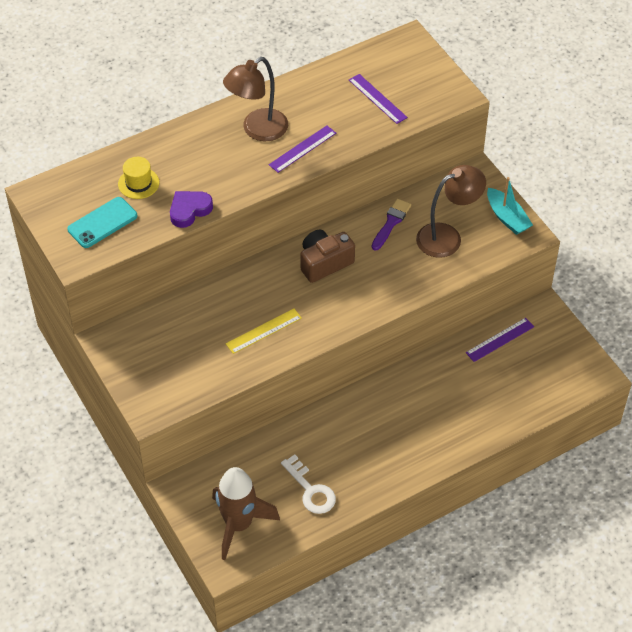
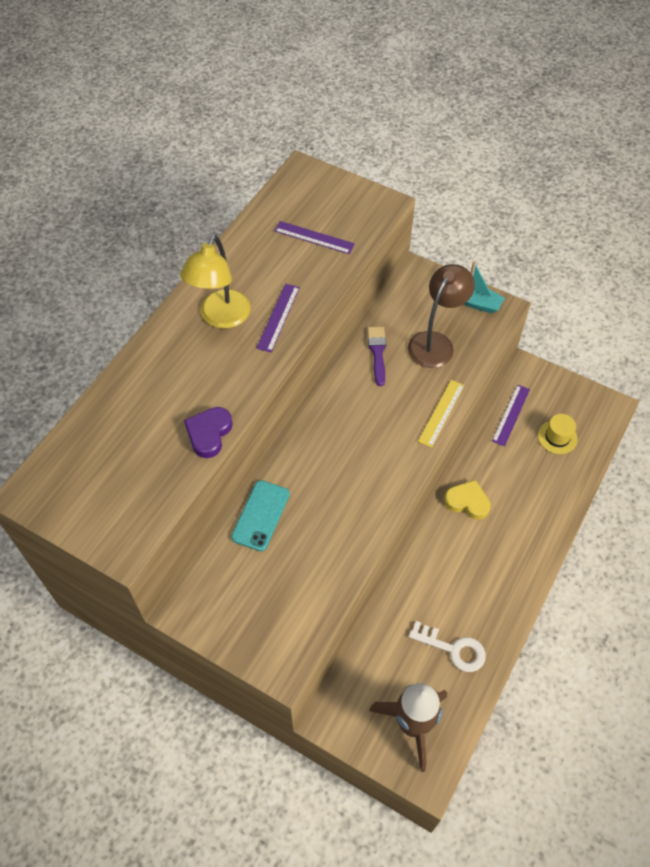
camera: 30 degrees left, 5 degrees up
turquoise phone [67,197,138,248] -> turquoise phone moved to [231,480,290,551]
yellow hat [118,157,159,199] -> yellow hat moved to [538,414,578,454]
brown lamp [223,57,288,141] -> yellow lamp [180,235,251,329]
yellow ruler [226,309,302,354] -> yellow ruler moved to [418,380,465,448]
brown camera [300,230,355,283] -> none
none -> yellow heart [444,480,491,520]

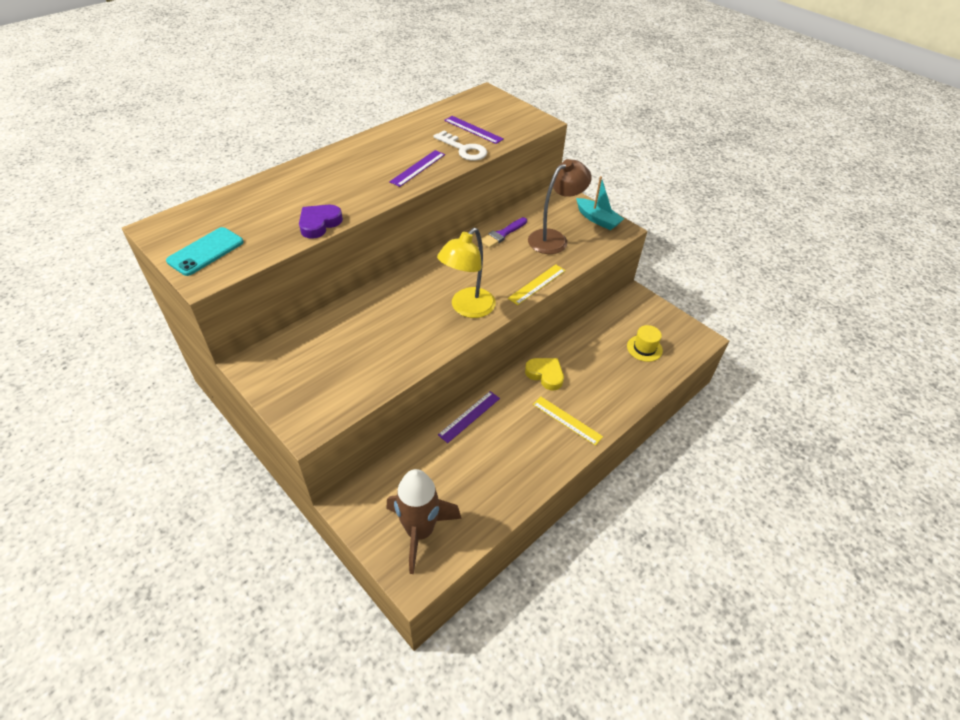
camera: 15 degrees right, 10 degrees down
yellow lamp [180,235,251,329] -> yellow lamp moved to [437,228,496,318]
turquoise phone [231,480,290,551] -> turquoise phone moved to [166,227,244,276]
purple brush [367,326,386,386] -> purple brush turned 150 degrees counterclockwise [481,217,527,248]
white key [409,621,486,672] -> white key moved to [433,130,487,161]
purple ruler [492,385,530,446] -> purple ruler moved to [438,391,500,443]
none -> yellow ruler [533,396,603,446]

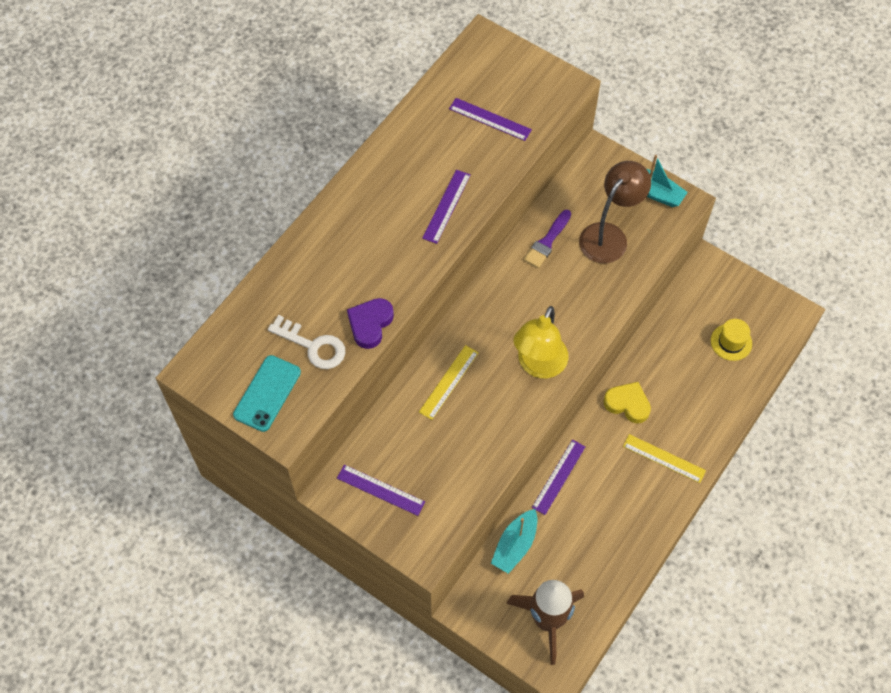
camera: 10 degrees left, 15 degrees up
white key [433,130,487,161] -> white key moved to [268,315,345,369]
yellow ruler [508,264,566,305] -> yellow ruler moved to [419,345,479,420]
none -> purple ruler [337,465,425,516]
none -> turquoise boat [491,509,537,574]

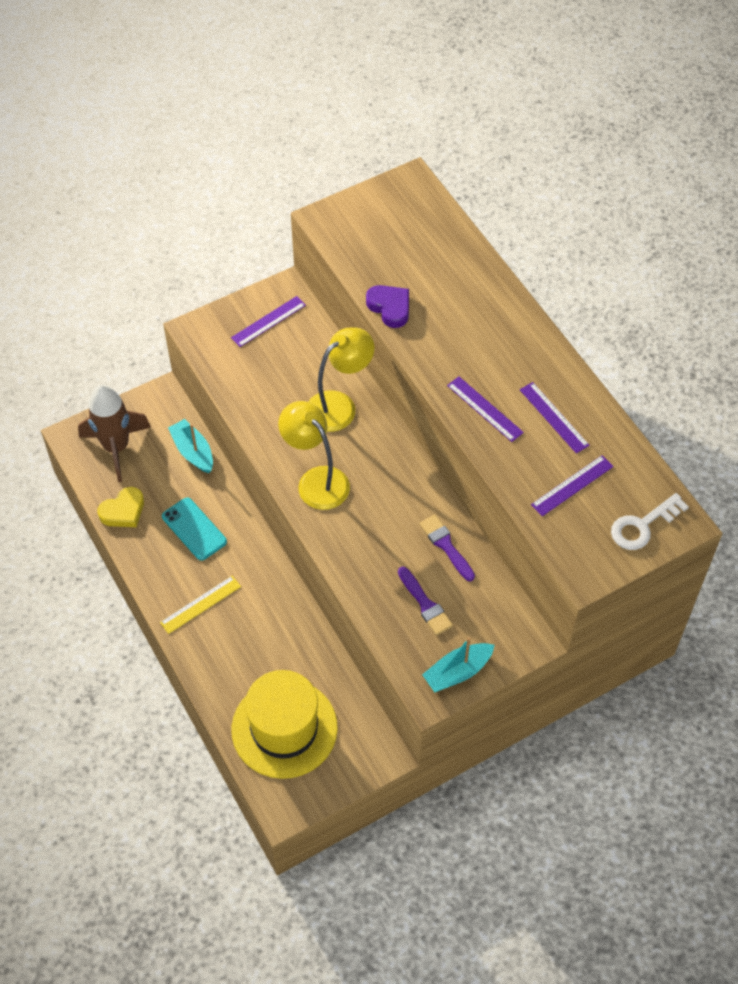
camera: 115 degrees right, 5 degrees down
turquoise phone [233,355,301,432] -> turquoise phone moved to [162,498,227,561]
white key [268,315,345,369] -> white key moved to [611,493,689,550]
yellow ruler [419,345,479,420] -> yellow lamp [309,327,374,432]
purple ruler [532,439,585,515] -> purple ruler moved to [520,382,590,454]
brown lamp [579,161,651,263] -> purple brush [398,566,453,635]
yellow heart [603,382,651,423] -> yellow heart moved to [98,487,144,527]
yellow hat [711,319,752,361] -> yellow hat [231,670,338,779], size x2.25

